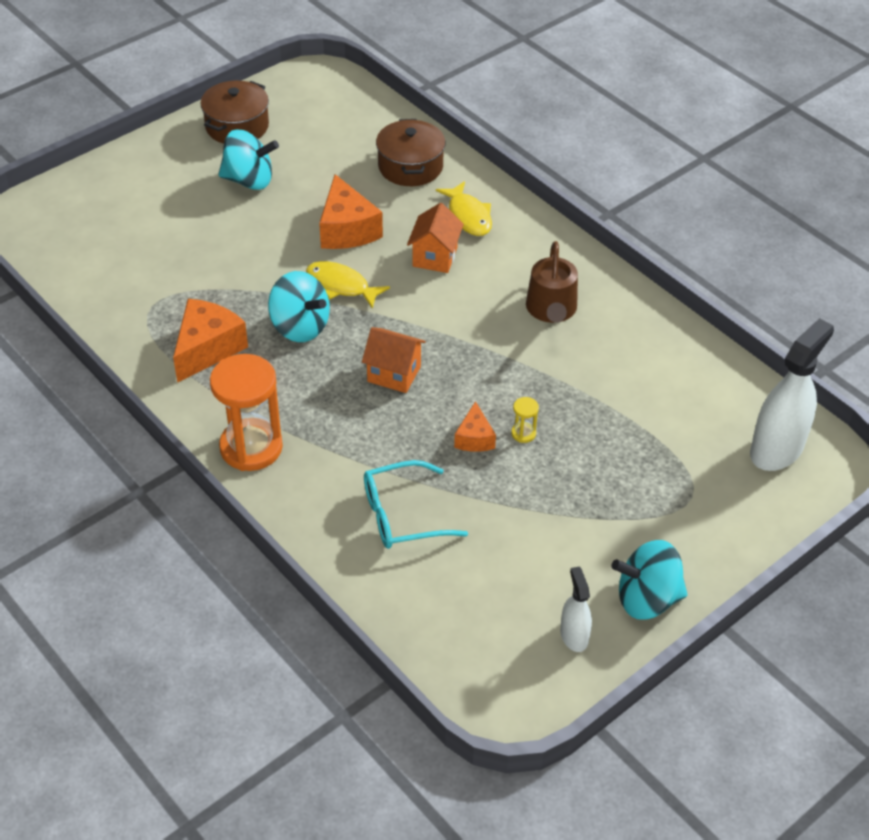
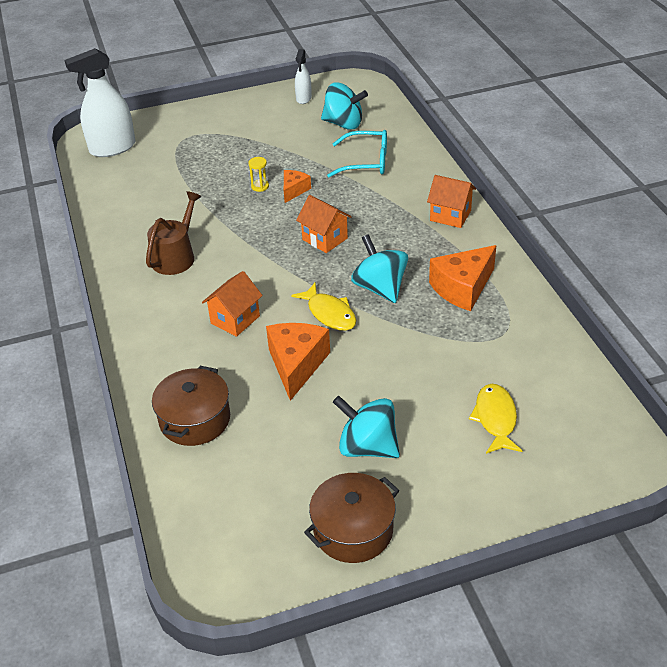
camera: 155 degrees left, 5 degrees down
orange hourglass [210,354,283,471] -> orange house [427,175,476,228]
yellow fish [436,181,492,236] -> yellow fish moved to [469,384,522,454]
turquoise spinning top [612,540,688,620] -> turquoise spinning top moved to [321,83,368,130]

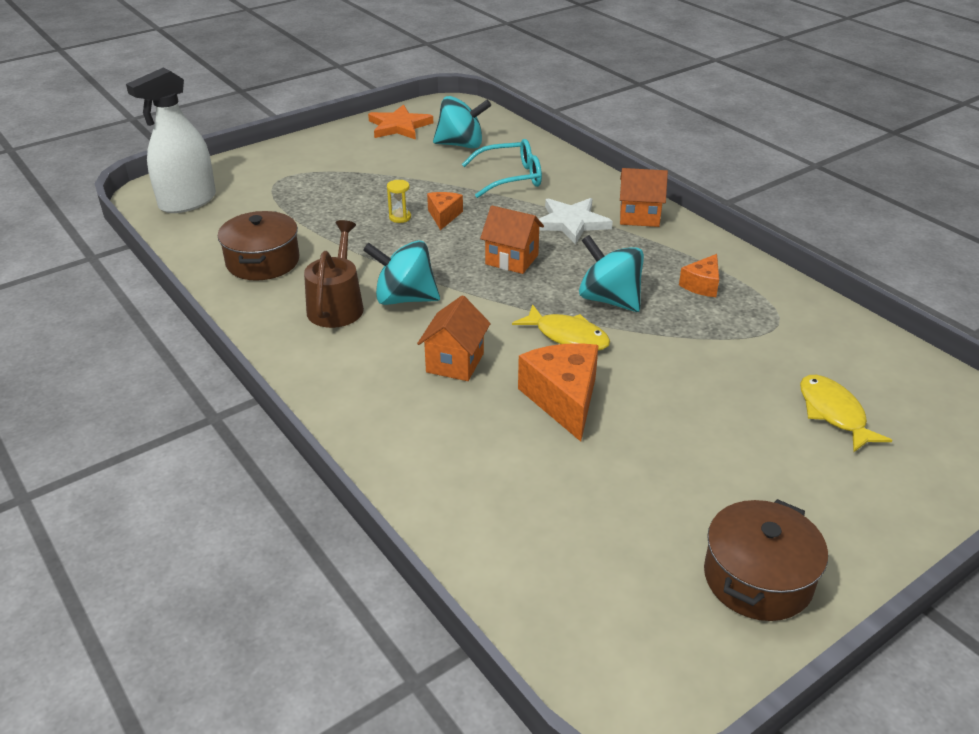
camera: 20 degrees left, 5 degrees down
brown pot [152,366,230,446] -> brown pot moved to [218,211,300,281]
white spray bottle [295,49,312,104] -> orange star [368,104,433,140]
turquoise spinning top [333,396,400,458] -> turquoise spinning top moved to [363,240,440,305]
orange cheese [429,245,496,311] -> orange cheese [679,254,719,297], size x0.57
none -> white star [539,198,613,245]

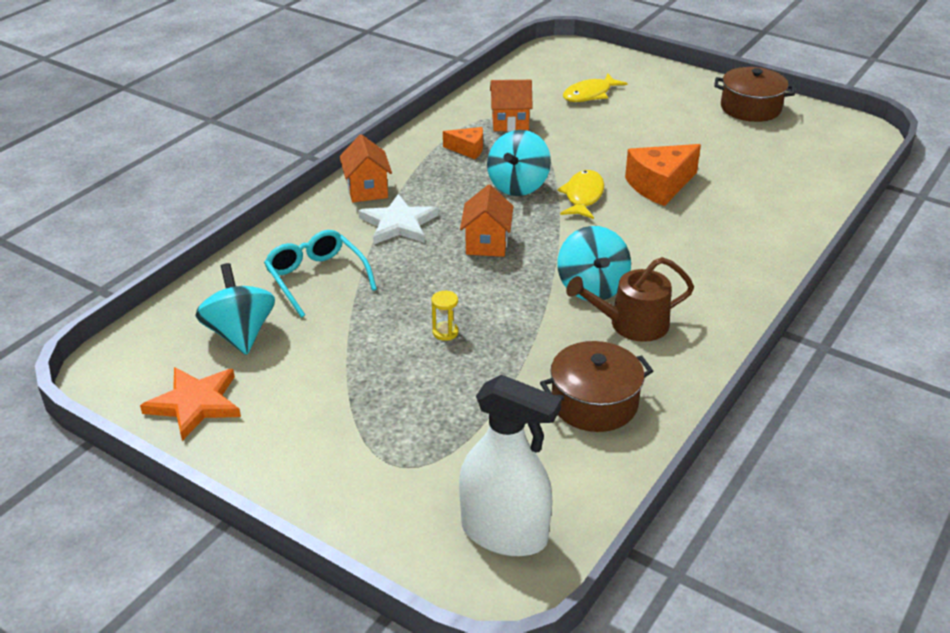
camera: 110 degrees left, 0 degrees up
orange house [417,295,491,381] -> orange house moved to [490,80,533,132]
orange cheese [427,192,463,230] -> none

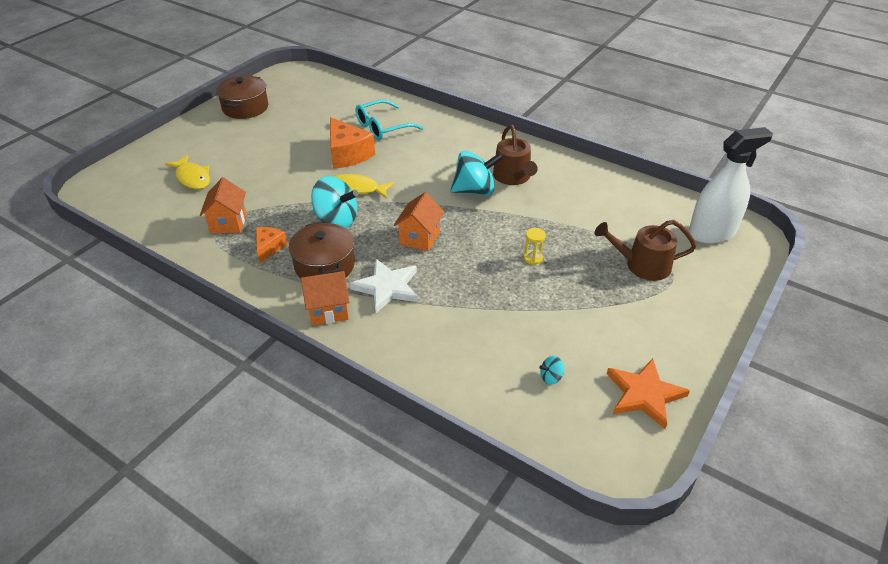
camera: 90 degrees left, 5 degrees up
turquoise spinning top [195,263,275,355] -> turquoise spinning top [540,356,564,385], size x0.42
turquoise glasses [264,230,377,318] -> turquoise glasses moved to [356,100,424,140]
white spray bottle [459,374,562,556] -> white spray bottle turned 45 degrees clockwise [689,127,773,244]
orange house [460,185,513,257] -> orange house turned 75 degrees counterclockwise [394,192,444,251]
brown pot [540,341,653,432] -> brown pot moved to [289,222,355,279]
none -> brown watering can [595,220,696,281]

